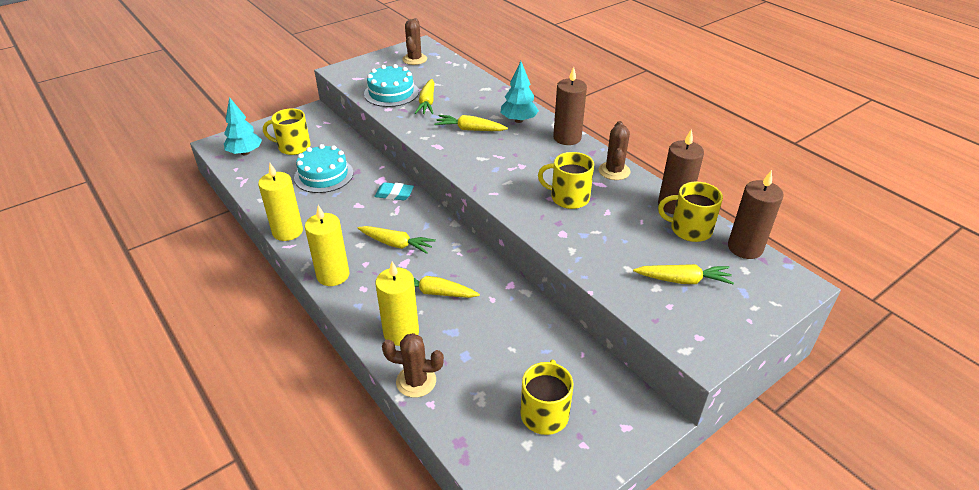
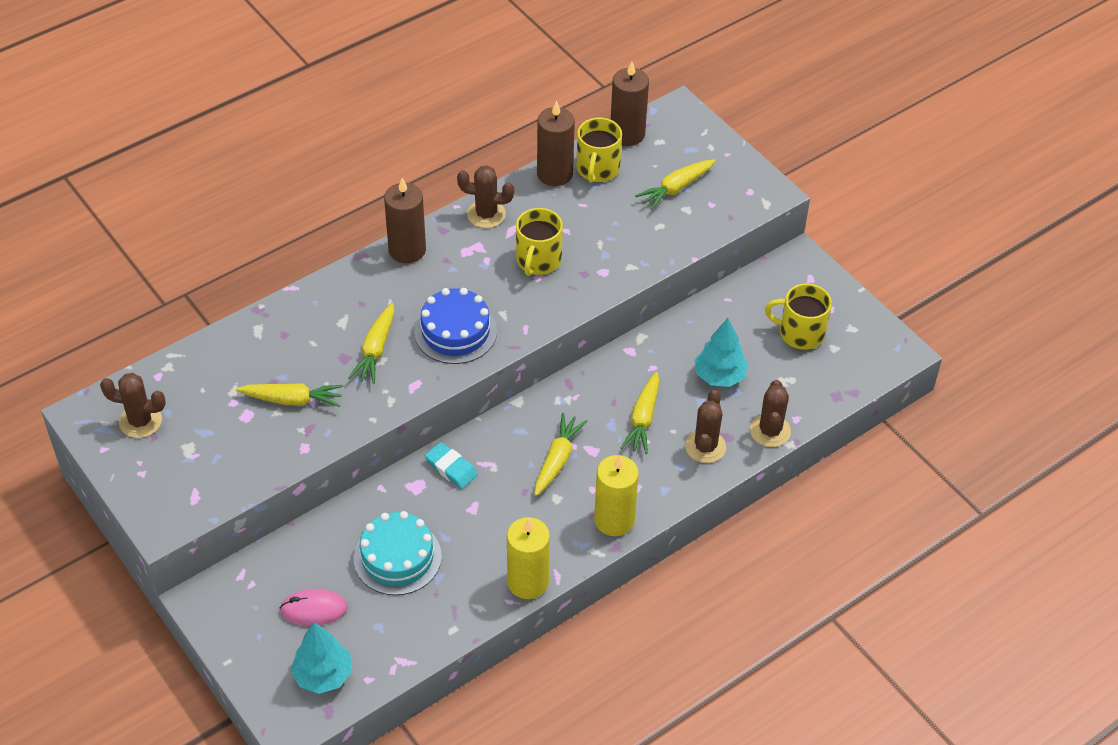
camera: 90 degrees left, 10 degrees up
yellow mug [263,108,311,155] -> pink mouse [279,589,347,626]
turquoise cake [364,64,419,107] -> none
turquoise eraser [374,182,414,200] -> turquoise eraser turned 60 degrees counterclockwise [425,442,478,489]
yellow candle [375,261,419,346] -> brown cactus [685,390,726,463]
turquoise tree [500,61,539,123] -> turquoise tree moved to [695,318,748,387]
yellow carrot [633,264,734,284] -> yellow carrot turned 135 degrees counterclockwise [635,159,715,210]
none -> blue cake [414,288,497,364]

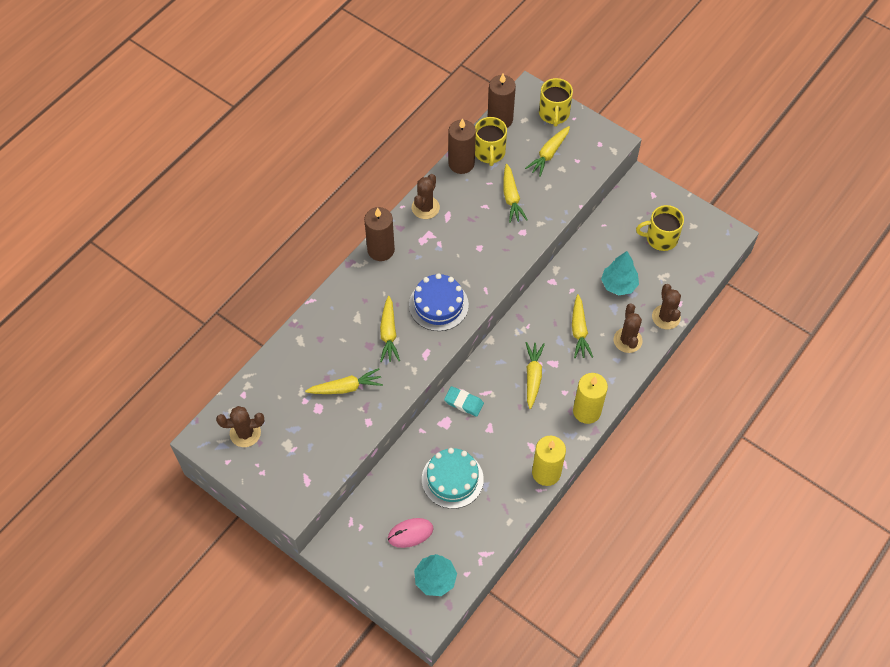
camera: 15 degrees left, 10 degrees up
brown cactus [457,165,514,228] -> brown cactus turned 60 degrees counterclockwise [412,174,440,219]
yellow mug [516,208,563,276] -> yellow mug moved to [539,78,573,127]
none -> yellow carrot [503,164,528,223]

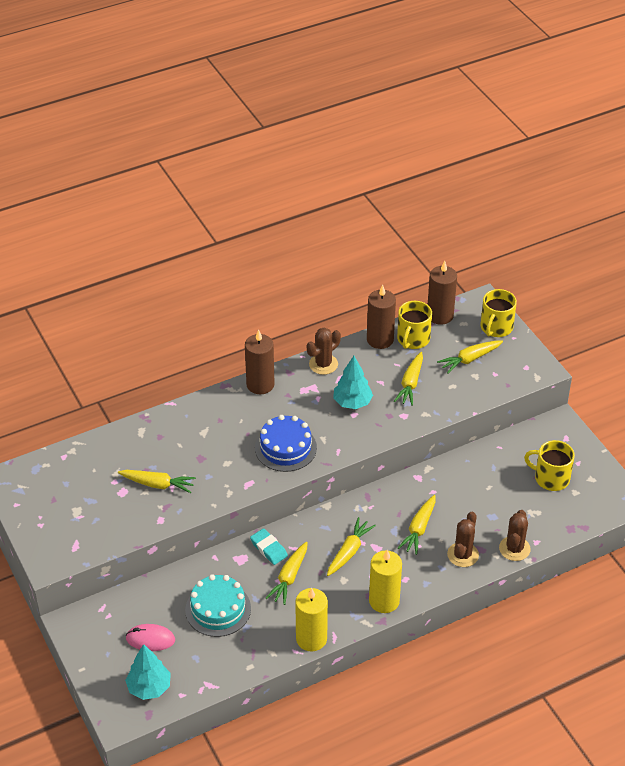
camera: 25 degrees right, 15 degrees down
brown cactus [216,406,265,447] -> none
yellow carrot [380,296,400,362] -> yellow carrot moved to [266,542,308,605]
turquoise tree [601,251,639,296] -> turquoise tree moved to [333,356,373,409]

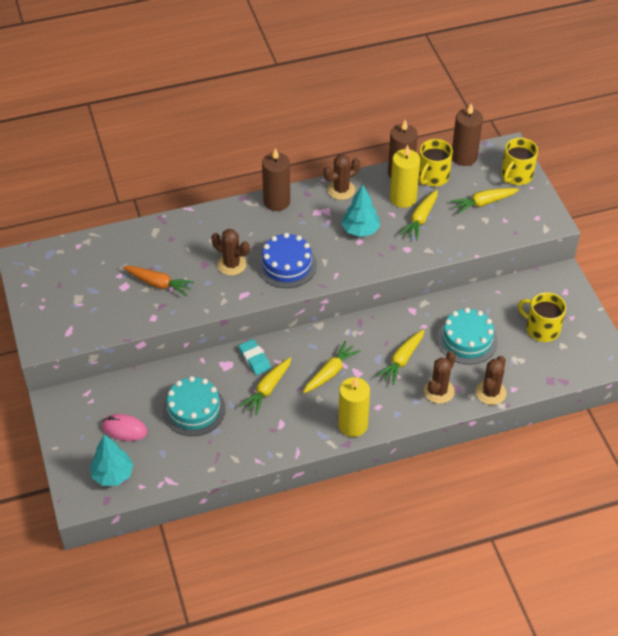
camera: 10 degrees right, 5 degrees up
yellow carrot [118,470,196,493] -> orange carrot [123,266,194,296]
yellow candle [295,588,328,651] -> yellow candle moved to [390,145,420,208]
none -> brown cactus [211,229,250,276]
none -> turquoise cake [437,308,498,364]

